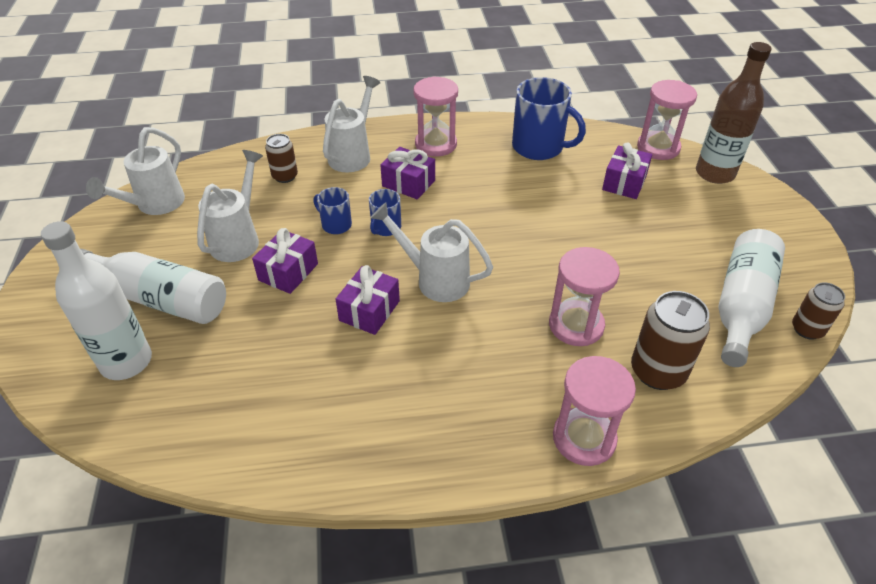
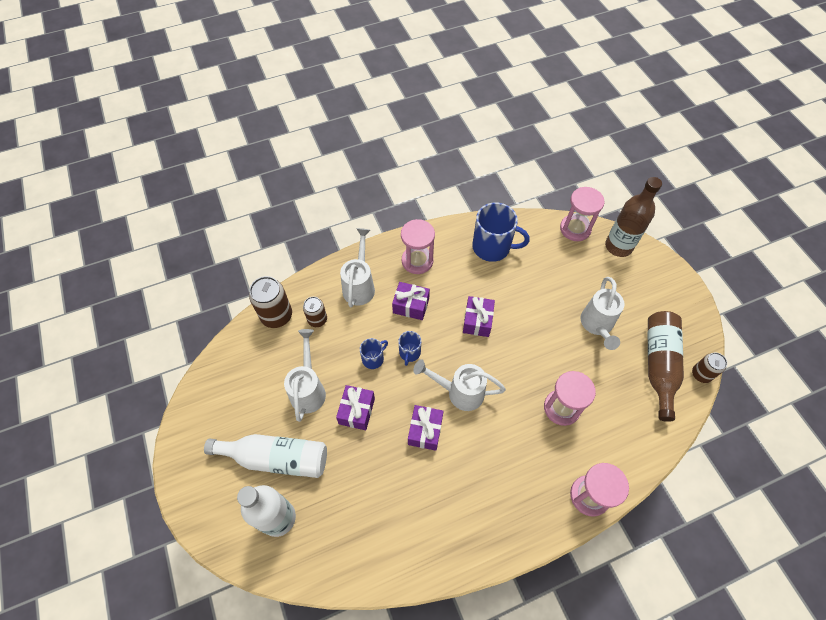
camera: 15 degrees left, 15 degrees up
white watering can [86,127,185,215] -> white watering can moved to [581,277,625,350]
blue mug [313,187,352,234] -> blue mug turned 120 degrees clockwise [360,338,388,369]
purple gift [602,142,652,199] -> purple gift moved to [463,296,495,337]
brown can [631,291,710,390] -> brown can moved to [249,276,292,328]
white bottle [718,229,785,367] -> brown bottle [648,311,684,422]

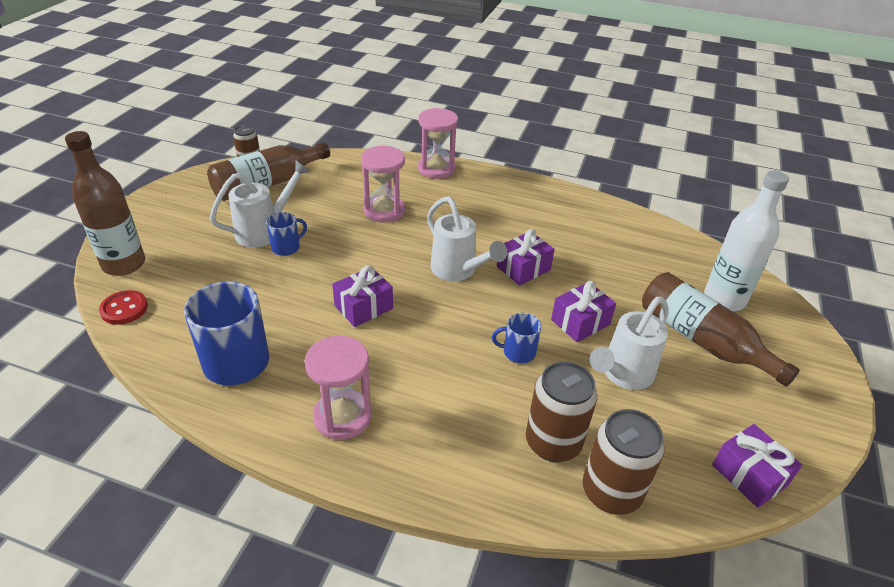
camera: 140 degrees left, 20 degrees down
white bottle [204,434,327,478] -> brown bottle [642,272,800,387]
brown can [303,297,327,327] -> brown can [526,361,597,462], size x1.64
white watering can [340,228,375,308] -> none
purple gift [392,282,430,320] -> purple gift moved to [712,424,802,508]
blue mug [398,331,421,366] -> blue mug moved to [266,212,307,256]
pink hourglass [560,187,605,241] -> red button [99,290,148,325]

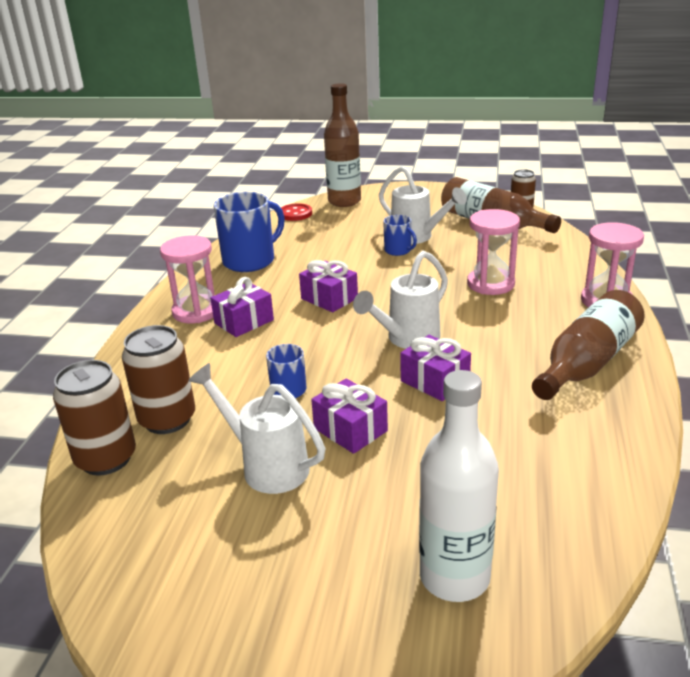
camera: 85 degrees right, 10 degrees down
brown bottle [642,272,800,387] -> brown bottle moved to [532,290,645,400]
purple gift [712,424,802,508] -> purple gift moved to [210,277,274,337]

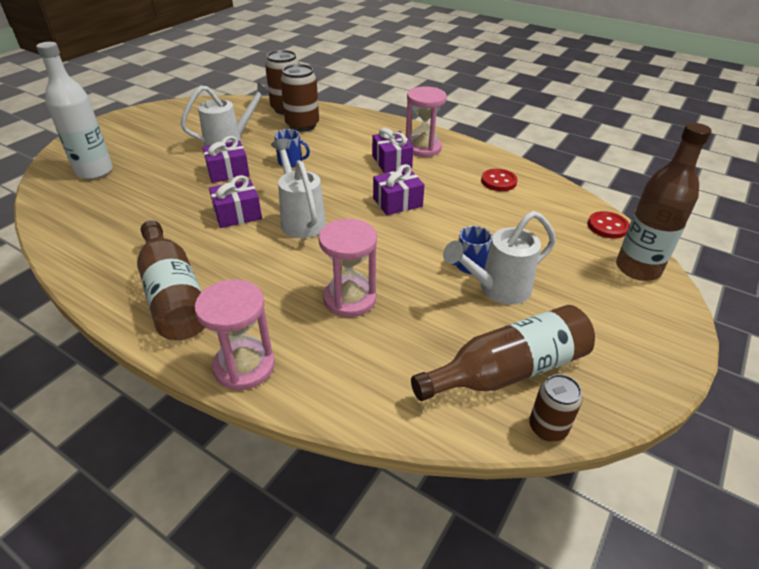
camera: 110 degrees right, 10 degrees up
blue mug [214,192,285,272] -> red button [481,169,517,191]

